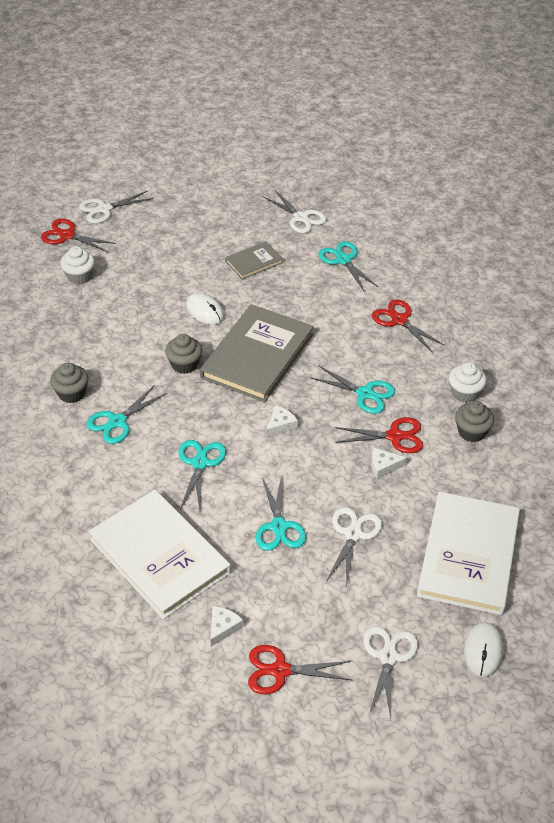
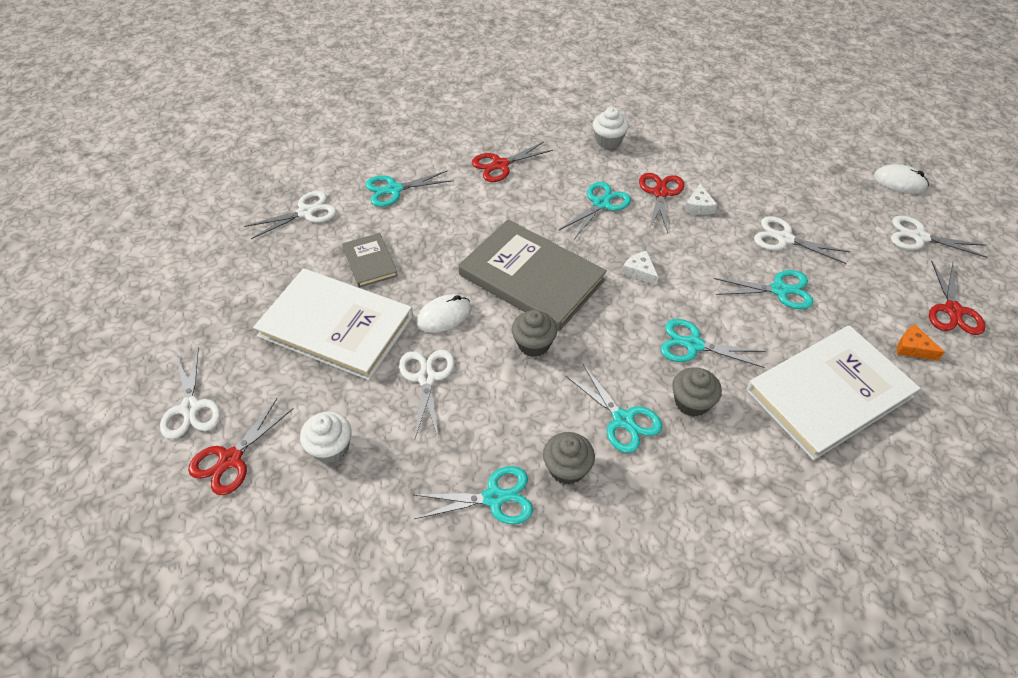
camera: 80 degrees left, 5 degrees up
white cheese [210,606,243,647] -> orange cheese [897,324,945,360]
white book [417,492,520,615] -> white book moved to [253,268,413,380]
grey cupcake [455,401,494,442] -> grey cupcake moved to [672,367,722,417]
none -> white scissors [399,350,455,439]
none -> turquoise scissors [413,466,533,524]

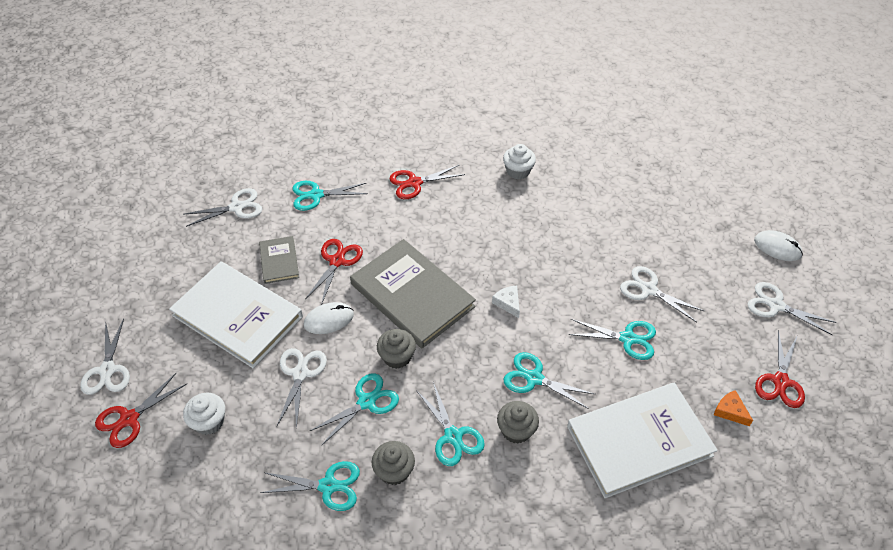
camera: 10 degrees right, 0 degrees up
turquoise scissors [559,182,631,239] -> turquoise scissors moved to [310,373,399,446]
red scissors [639,173,684,233] -> red scissors moved to [306,239,363,305]
white cheese [685,184,717,215] -> none

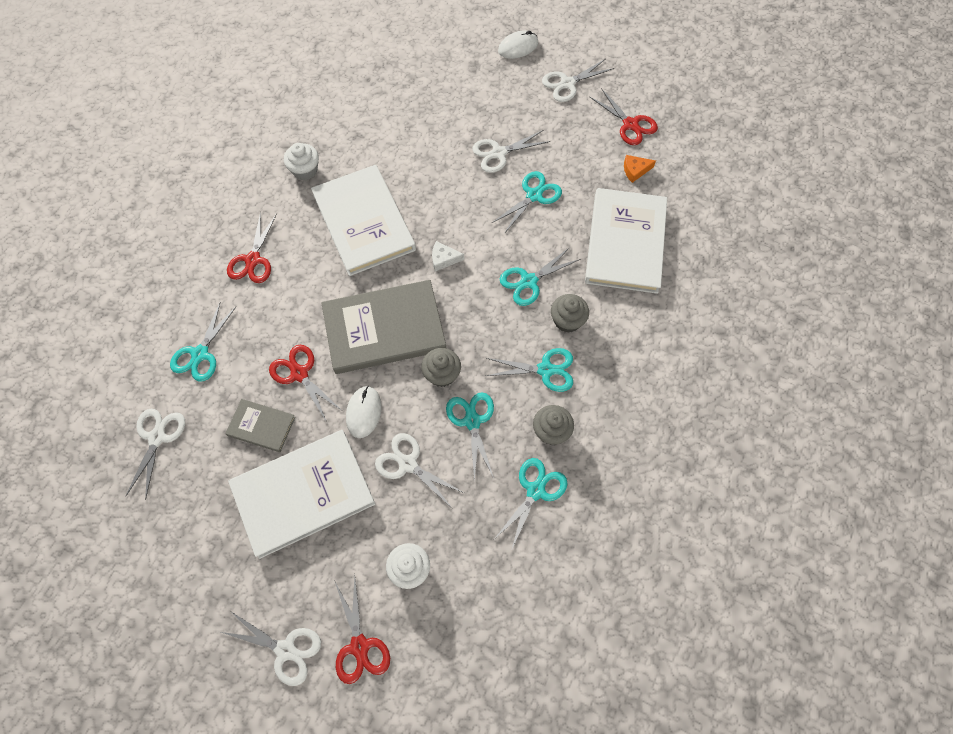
camera: 60 degrees left, 15 degrees up
none -> white book [311,165,416,276]

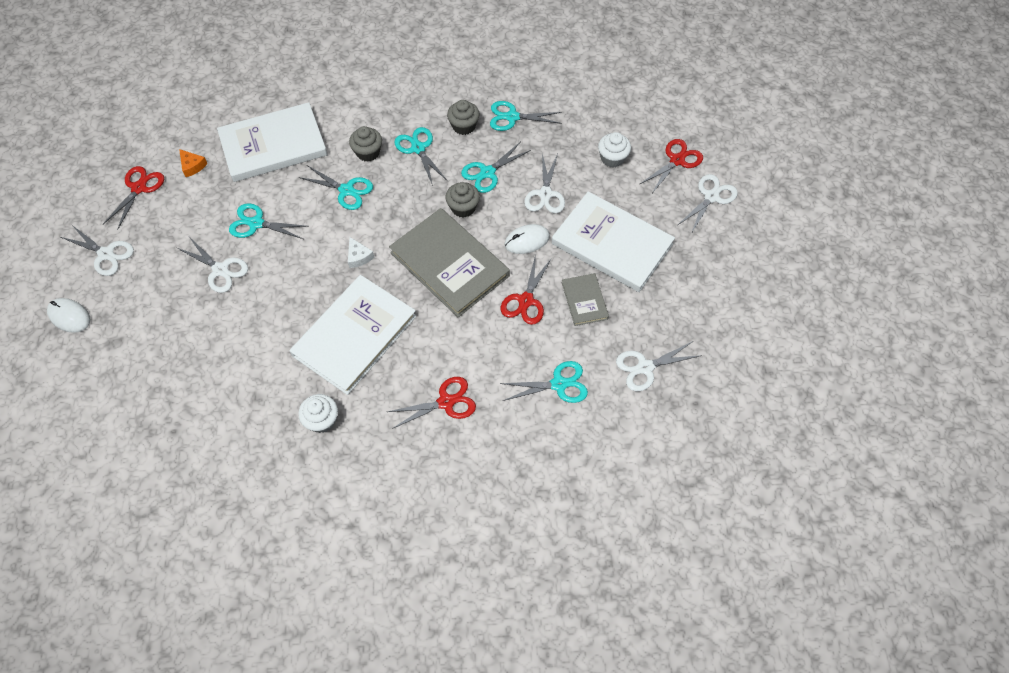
camera: 120 degrees left, 5 degrees down
white scissors [221,611,321,686] -> white scissors turned 45 degrees clockwise [678,174,738,234]

